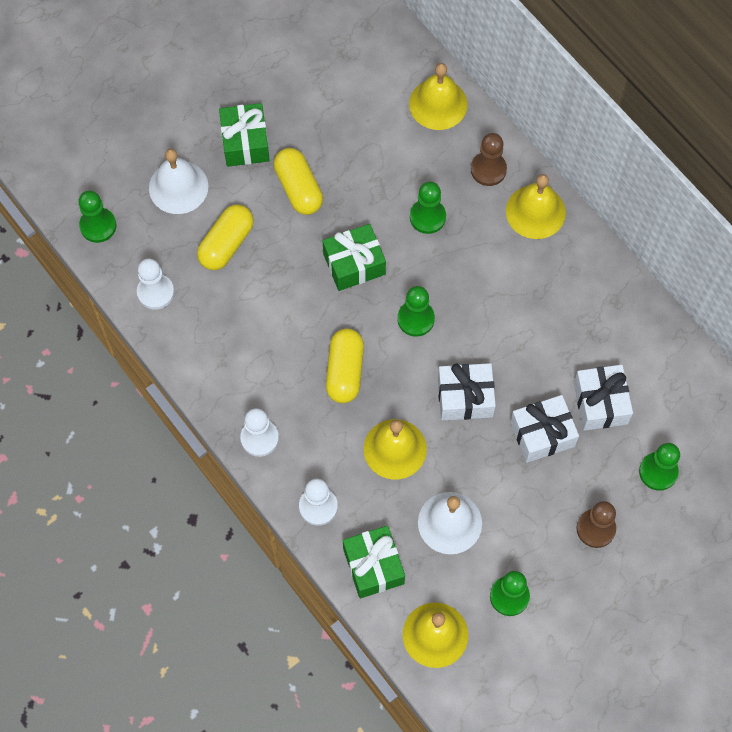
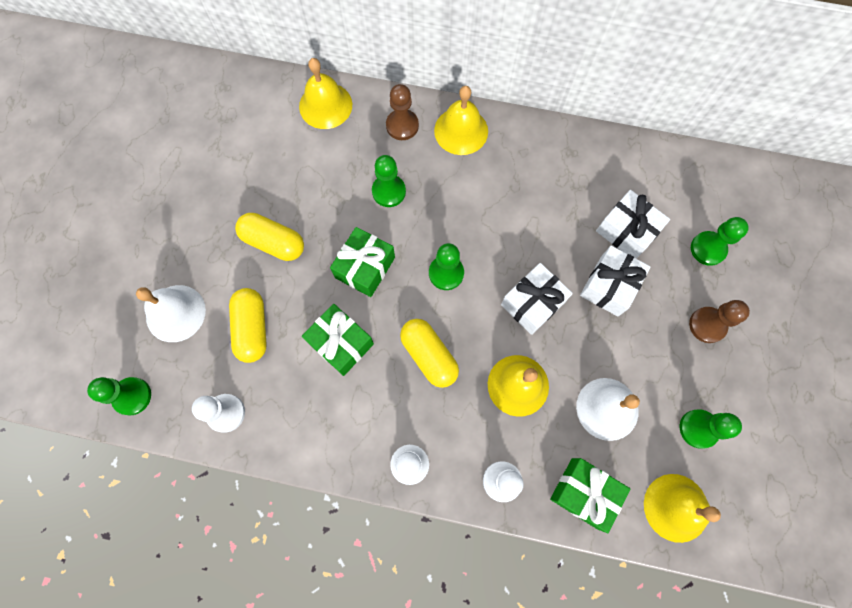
camera: 40 degrees left, 5 degrees up
green gift [219,103,270,167] -> green gift moved to [302,304,374,376]

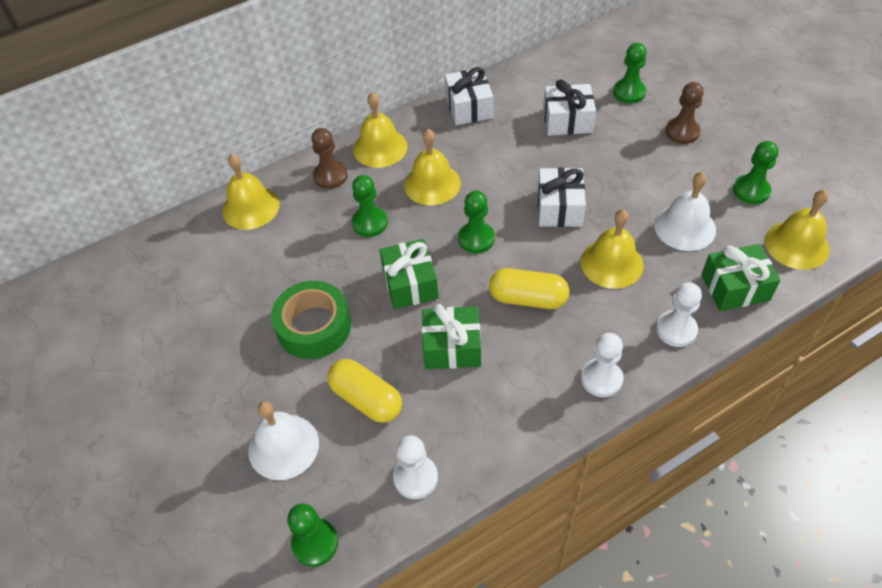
camera: 40 degrees left, 20 degrees down
yellow capsule [235,213,304,261] -> green tape [271,281,351,359]
white gift [580,246,650,317] -> white gift moved to [445,67,493,125]
none -> yellow bell [404,129,461,205]

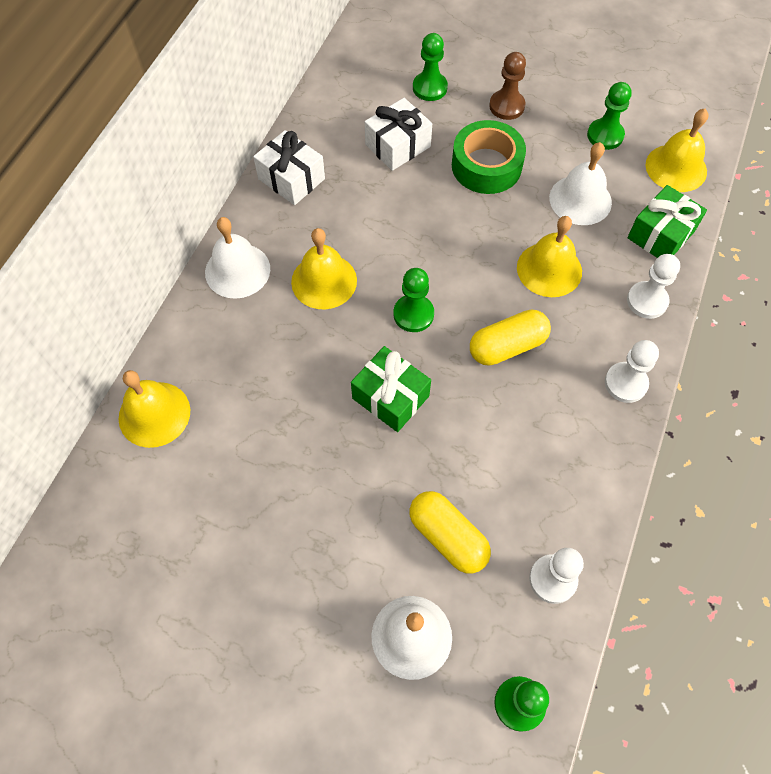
camera: 40 degrees left, 10 degrees up
green tape [271,281,351,359] -> green tape moved to [452,120,526,194]
brown pawn [311,128,348,189] -> none
yellow capsule [328,359,402,423] -> yellow capsule turned 45 degrees clockwise [409,491,491,573]
green pawn [352,175,388,237] -> none
yellow bell [353,92,408,168] -> white bell [205,217,270,299]
green gift [422,304,481,369] -> none
white gift [538,167,586,227] -> none

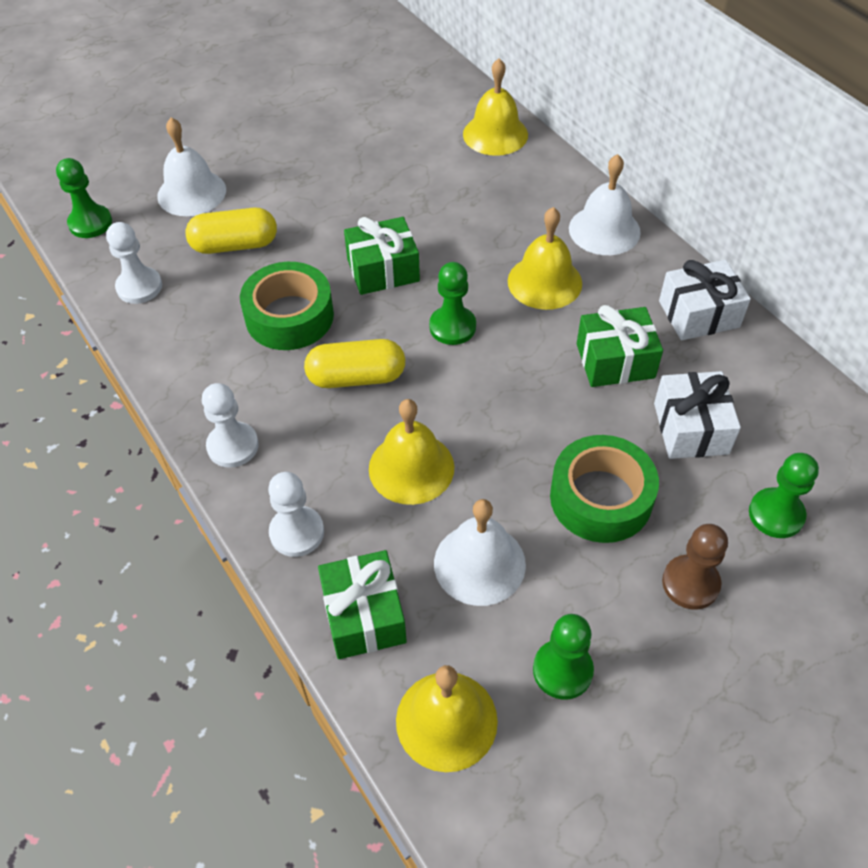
camera: 125 degrees right, 10 degrees down
yellow capsule [470,309,551,366] -> yellow capsule turned 75 degrees clockwise [304,339,405,388]
none -> green tape [240,262,334,350]
none -> green gift [577,305,663,387]

